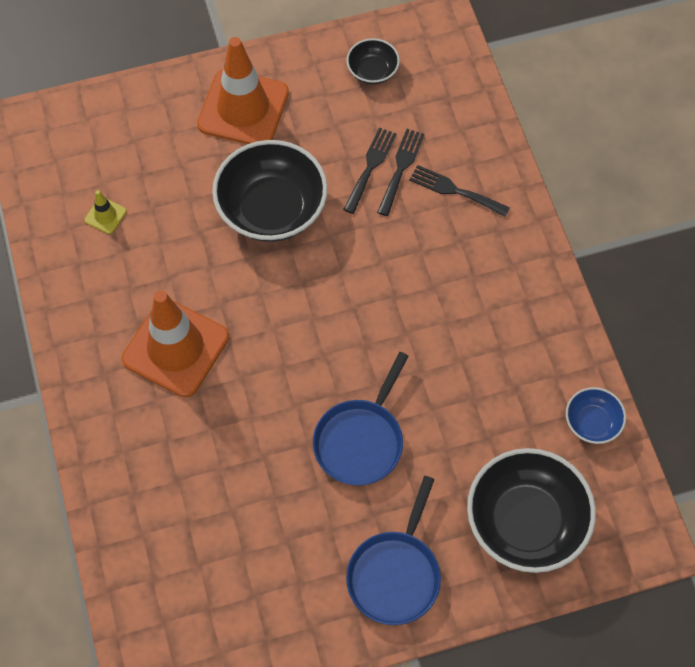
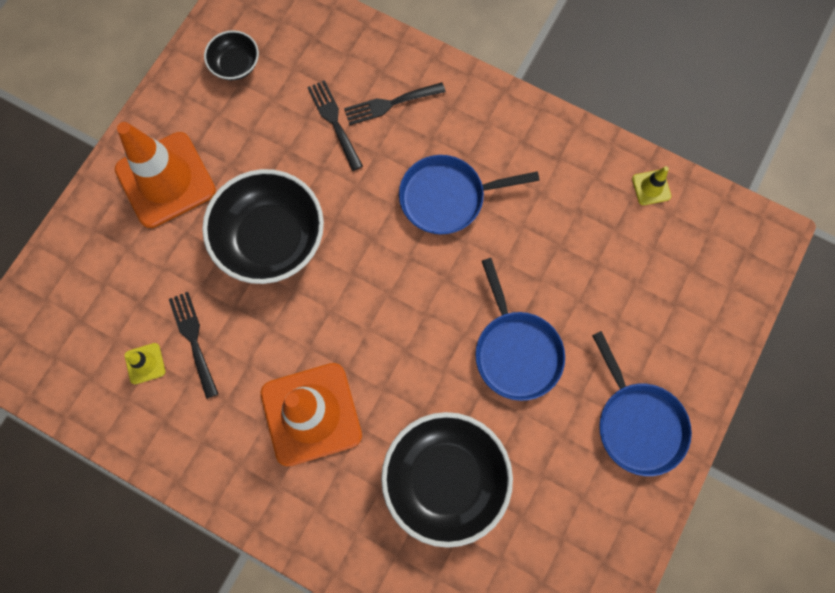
camera: 45 degrees left, 10 degrees up
black fork [343,127,397,214] -> black fork moved to [169,292,218,399]
black bowl [467,448,596,573] -> black bowl moved to [381,412,513,548]
blue bowl [566,387,626,444] -> yellow traffic cone [632,166,671,205]
none -> blue pan [399,155,539,234]

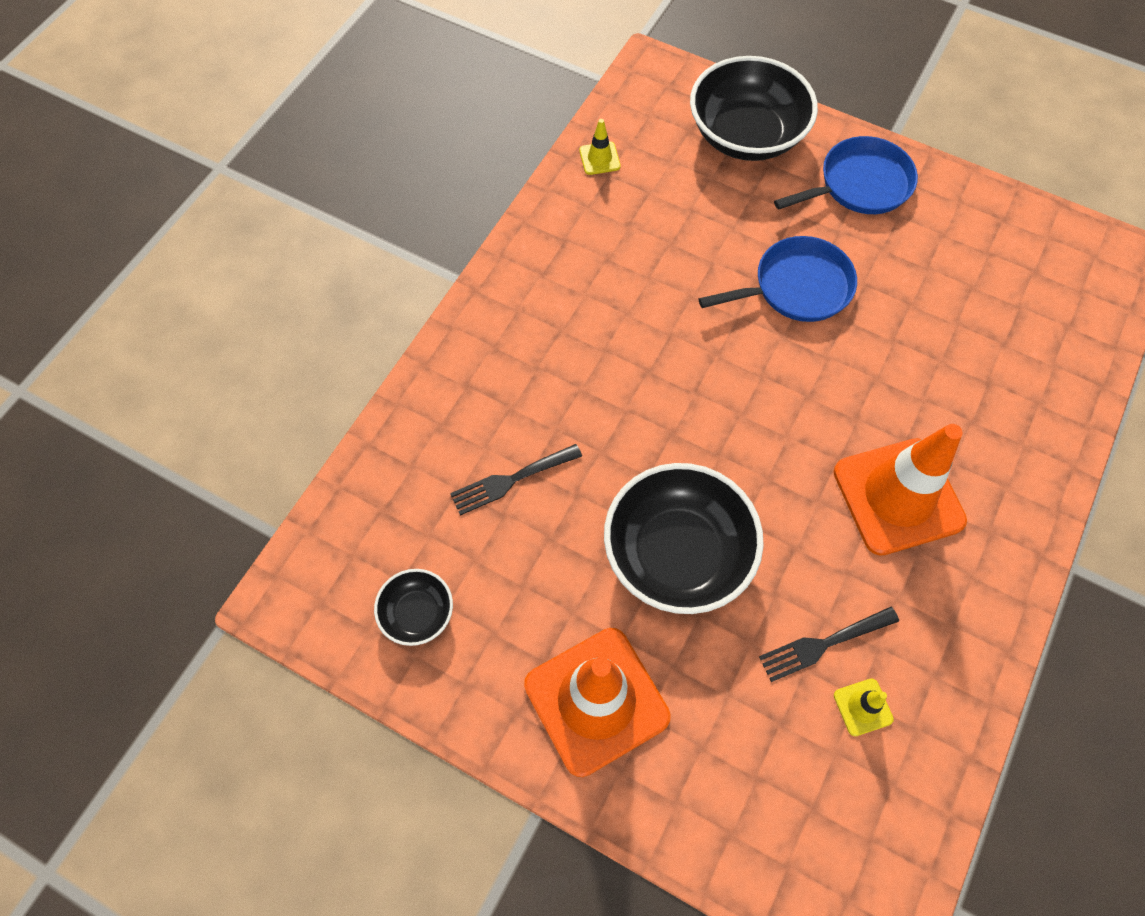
camera: 90 degrees left, 10 degrees down
black fork [344,82,446,125] -> none
black bowl [381,412,513,548] -> black bowl moved to [690,56,818,161]
blue pan [399,155,539,234] -> none

